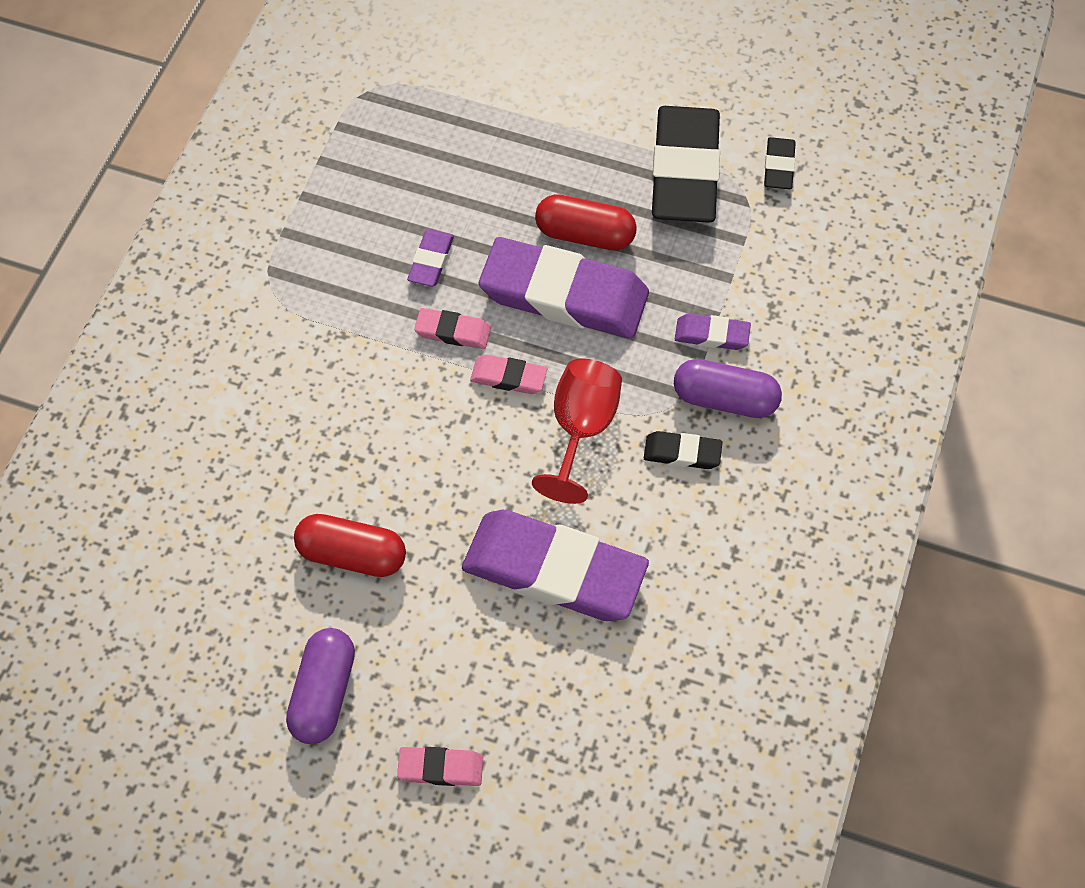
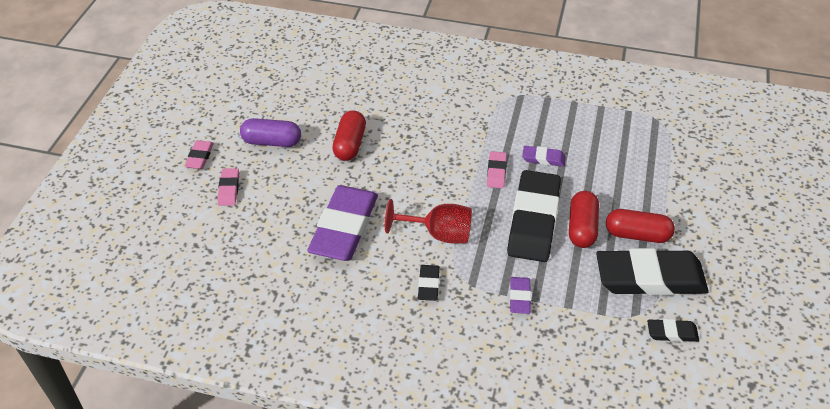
camera: 85 degrees right, 15 degrees down
pink eraser [470,354,547,394] -> pink eraser moved to [185,140,214,169]
purple eraser [479,237,649,339] -> black eraser [507,170,561,262]
purple capsule [674,359,782,418] -> none
none -> red capsule [606,209,675,243]

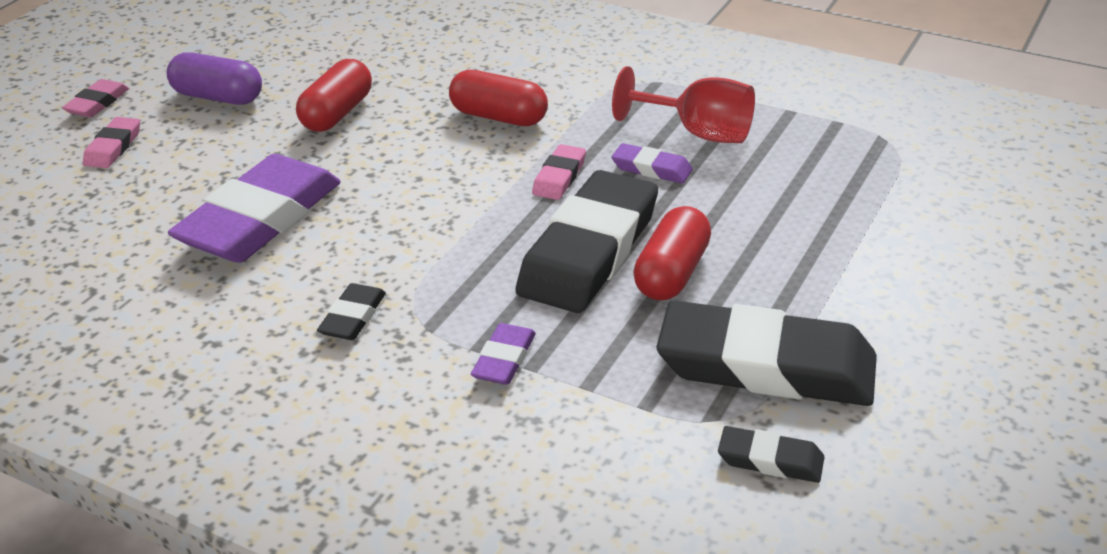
camera: 15 degrees right, 10 degrees down
red goblet [385,199,472,244] -> red goblet moved to [612,66,755,143]
red capsule [606,209,675,243] -> red capsule moved to [449,70,548,126]

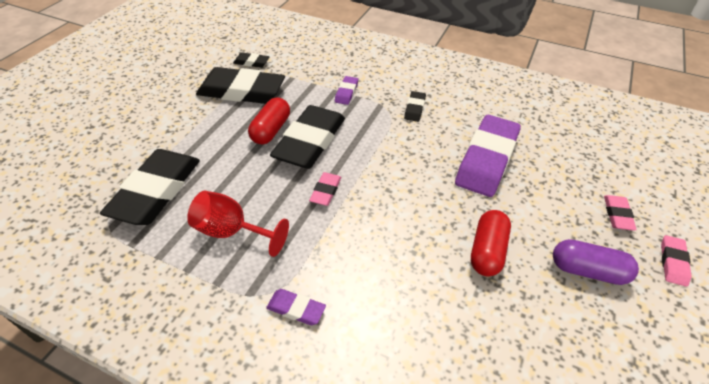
camera: 175 degrees right, 10 degrees up
red capsule [449,70,548,126] -> none
purple eraser [612,143,693,183] -> purple eraser moved to [266,289,326,325]
none -> black eraser [100,149,200,225]

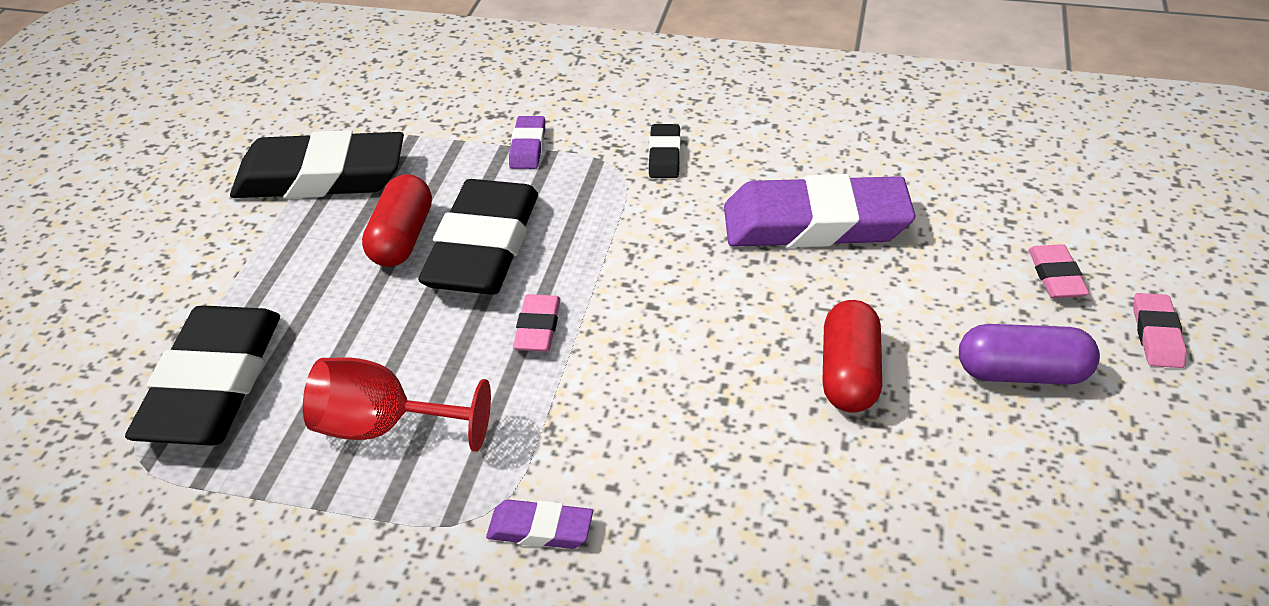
camera: 10 degrees left, 5 degrees down
black eraser [233,52,270,68] -> none
purple eraser [455,115,521,197] -> purple eraser turned 75 degrees clockwise [724,174,916,248]

